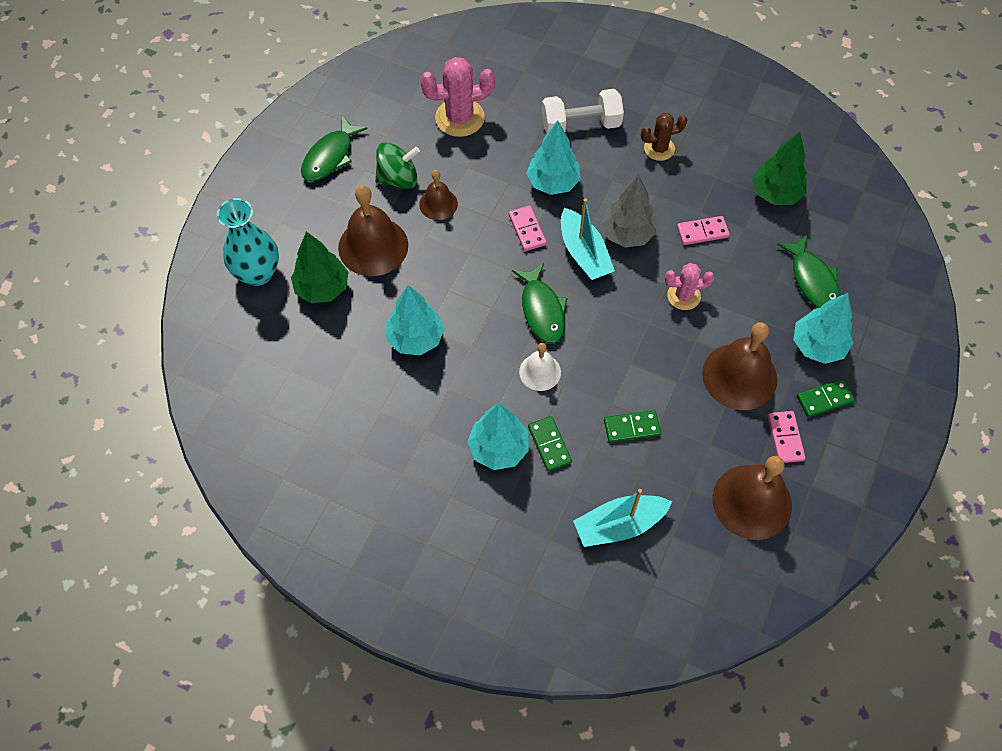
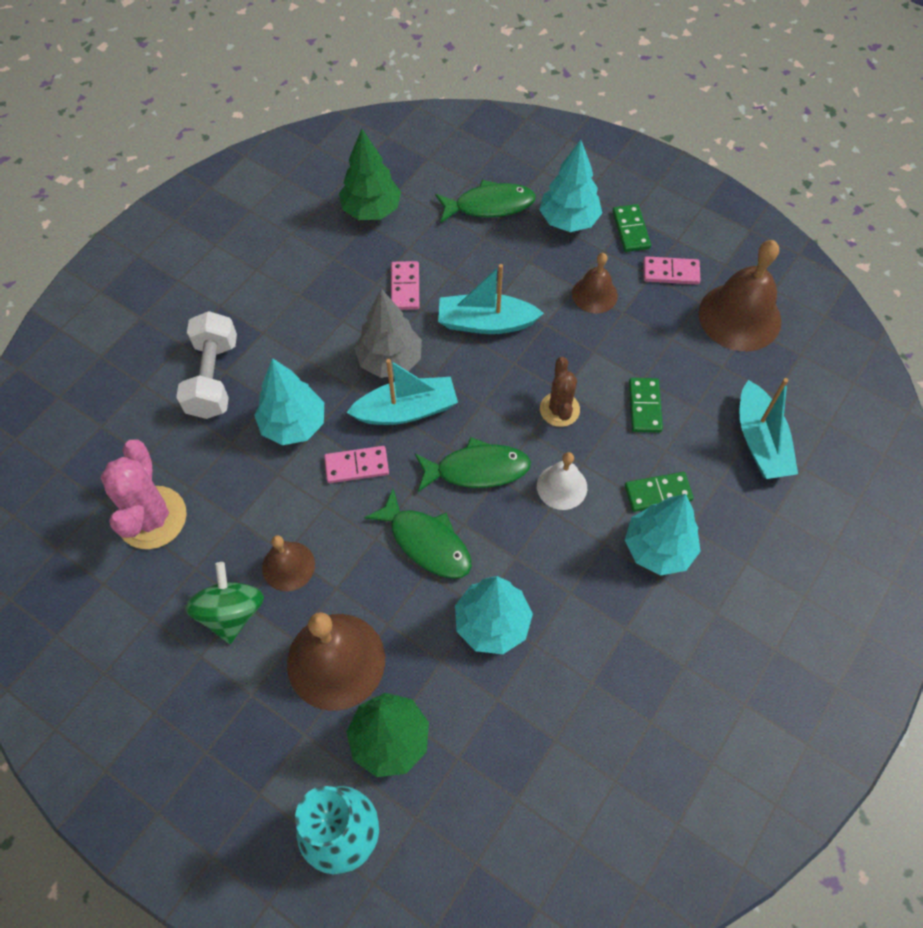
camera: 80 degrees left, 0 degrees up
green fish [301,116,368,181] -> green fish moved to [364,489,472,579]
brown cactus [641,113,687,161] -> brown cactus moved to [540,357,580,427]
pink cactus [665,263,714,310] -> turquoise boat [438,264,544,334]
brown bell [702,322,777,410] -> brown bell [572,253,618,314], size x0.56

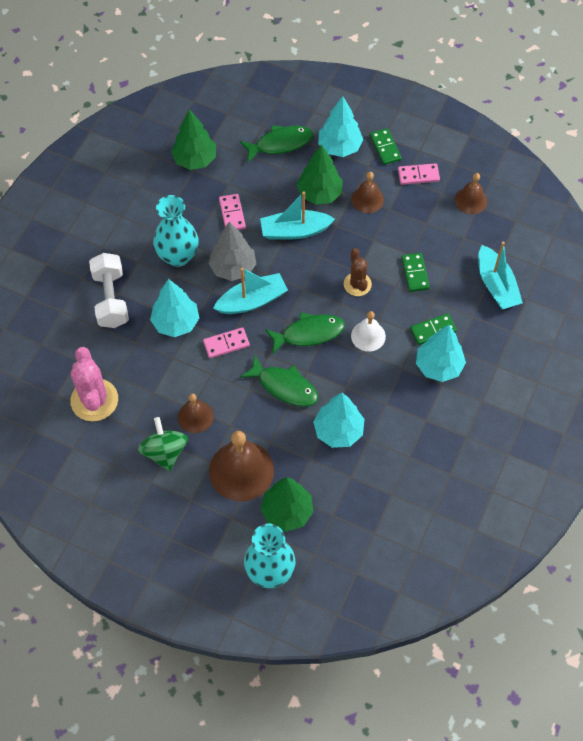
camera: 10 degrees left, 0 degrees up
brown bell [698,240,781,351] -> brown bell [455,173,487,214], size x0.56
none -> turquoise vase [153,195,198,267]
none -> green tree [297,144,342,205]

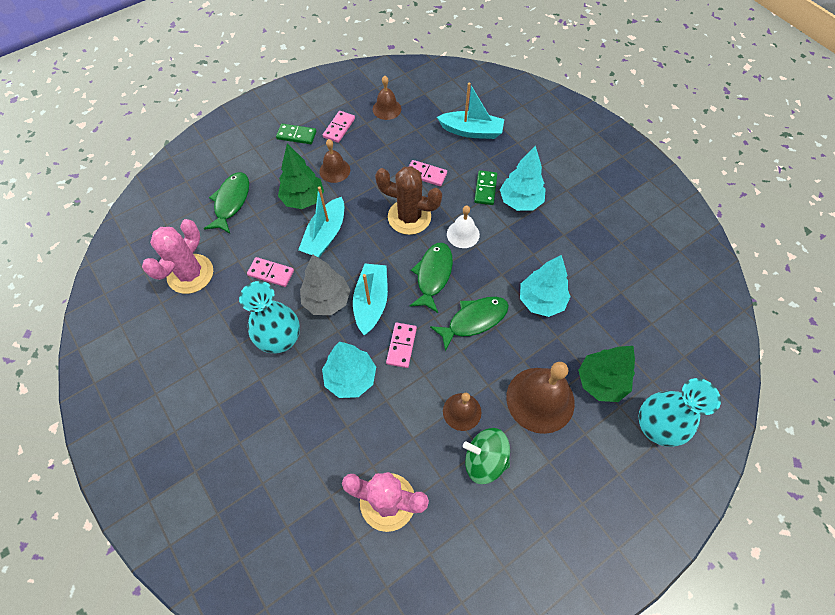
camera: 60 degrees left, 0 degrees up
white dumbbell [89,253,129,328] -> none
green tree [171,109,216,170] -> pink cactus [142,219,213,294]
turquoise tree [318,96,363,157] -> none
brown cactus [344,248,372,296] -> brown cactus [375,166,442,235], size x1.62
green domino [402,253,430,292] -> pink domino [409,160,447,186]

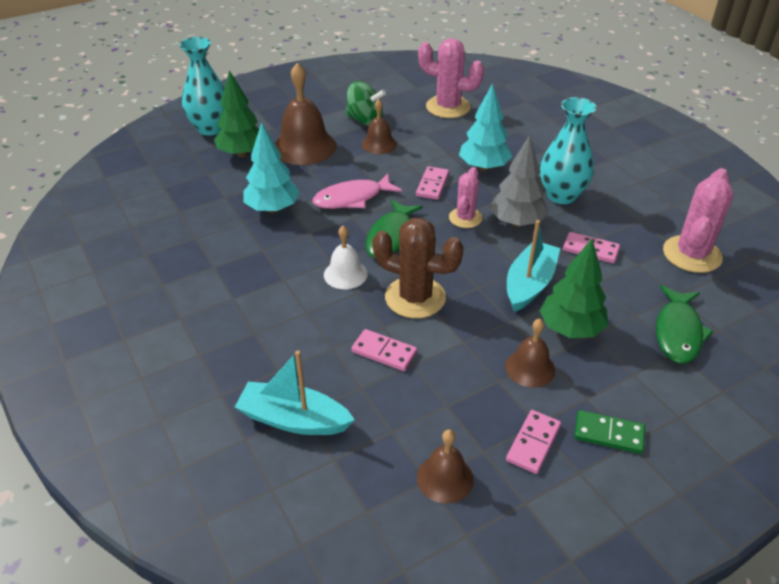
camera: 175 degrees left, 20 degrees down
turquoise boat [353,264,388,335] -> pink cactus [449,167,482,228]
green fish [430,297,509,352] -> pink fish [312,173,402,209]
green domino [474,170,497,205] -> none
turquoise tree [500,146,546,211] -> none

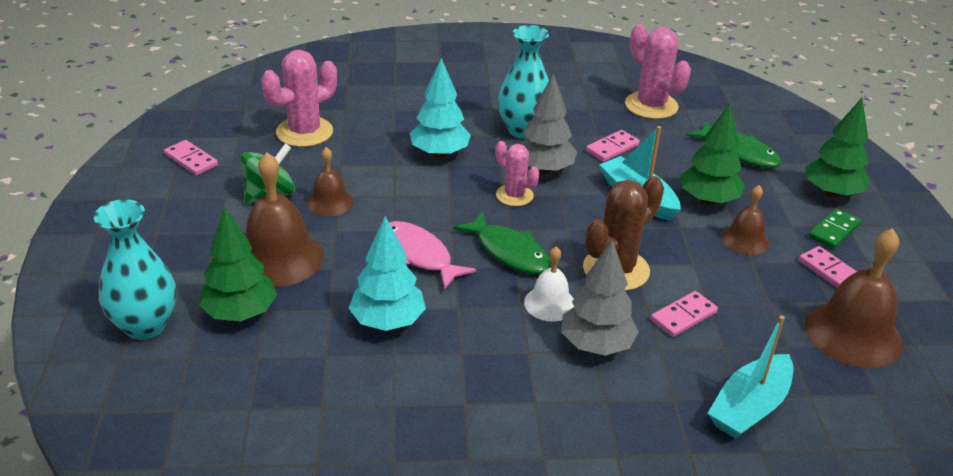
camera: 65 degrees left, 5 degrees down
pink fish [312,173,402,209] -> pink fish turned 135 degrees clockwise [389,221,476,290]
pink domino [416,166,449,200] -> pink domino moved to [164,140,218,176]
brown bell [417,429,474,504] -> brown bell [805,228,903,368], size x1.78
none -> grey tree [561,240,639,356]
none -> green tree [805,98,870,198]

